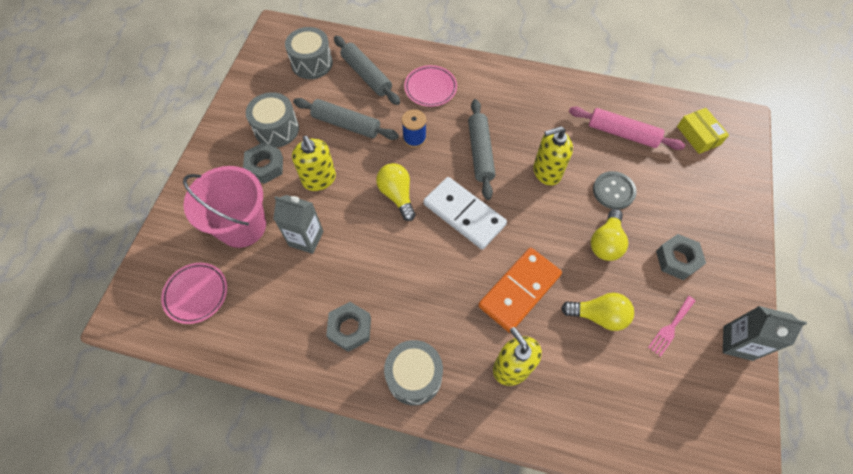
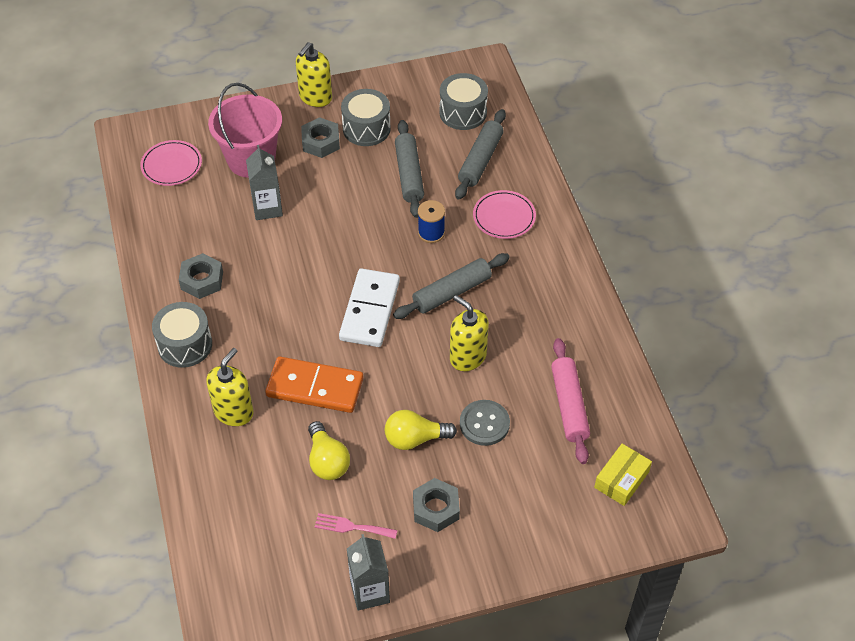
camera: 60 degrees right, 10 degrees down
yellow soap dispenser [292,136,336,191] -> yellow soap dispenser moved to [296,42,332,107]
yellow light bulb [376,163,416,221] -> none

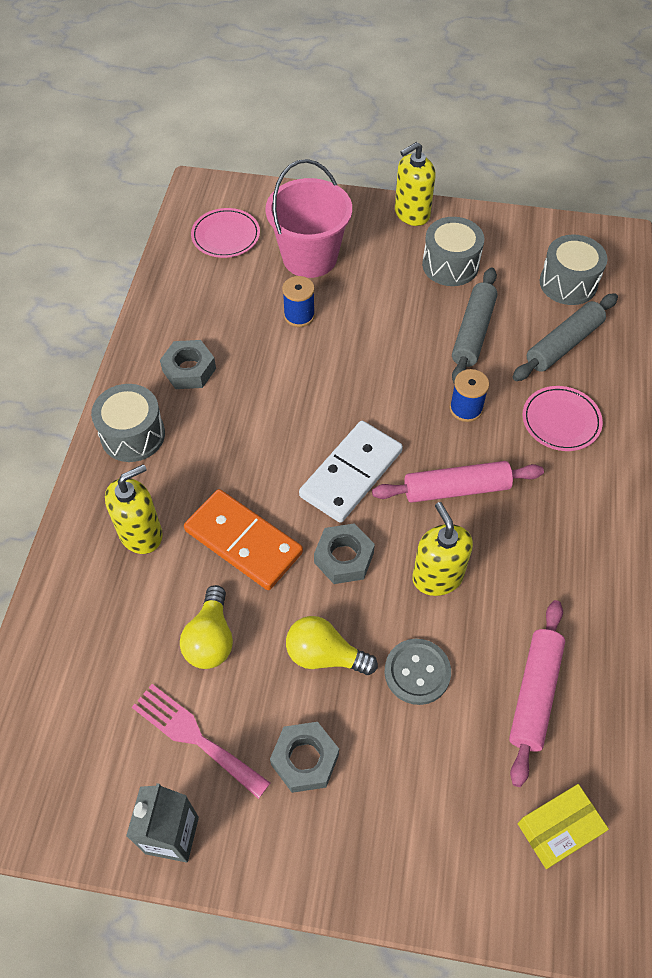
camera: 25 degrees right, 5 degrees up
grey carton [246,145,283,220] -> blue spool [282,276,315,327]
grey nut [301,117,340,158] -> grey nut moved to [314,523,375,584]
pink fork [315,513,397,539] -> pink fork [132,684,270,799], size x1.50
grey rolling pin [393,253,510,319] -> pink rolling pin [372,461,544,503]

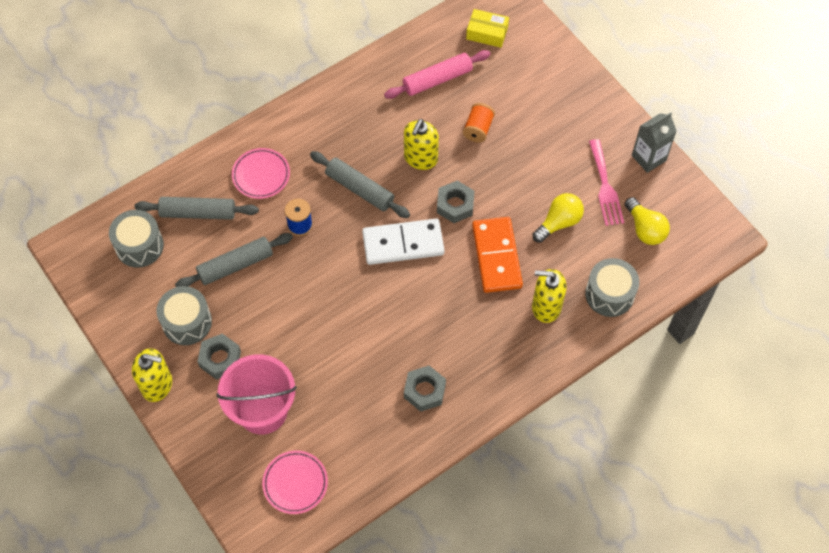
camera: 135 degrees left, 5 degrees up
grey drum [91,384,165,462] -> grey drum moved to [585,258,639,317]
grey nut [270,722,339,793] -> grey nut moved to [197,334,241,380]
blue spool [282,276,315,327] -> none
yellow light bulb [286,616,378,675] -> yellow light bulb moved to [625,197,670,245]
pink rolling pin [372,461,544,503] -> grey rolling pin [310,151,410,218]
grey button [384,639,451,705] -> orange spool [463,103,495,143]

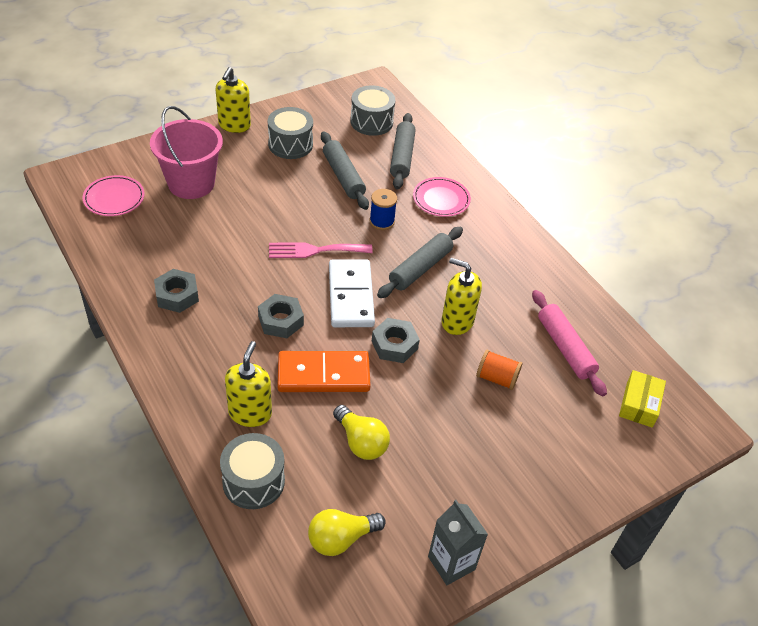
camera: 90 degrees right, 15 degrees down
grey nut [197,334,241,380] -> grey nut moved to [258,294,304,338]
pink fork [589,139,624,226] -> pink fork moved to [269,242,373,258]

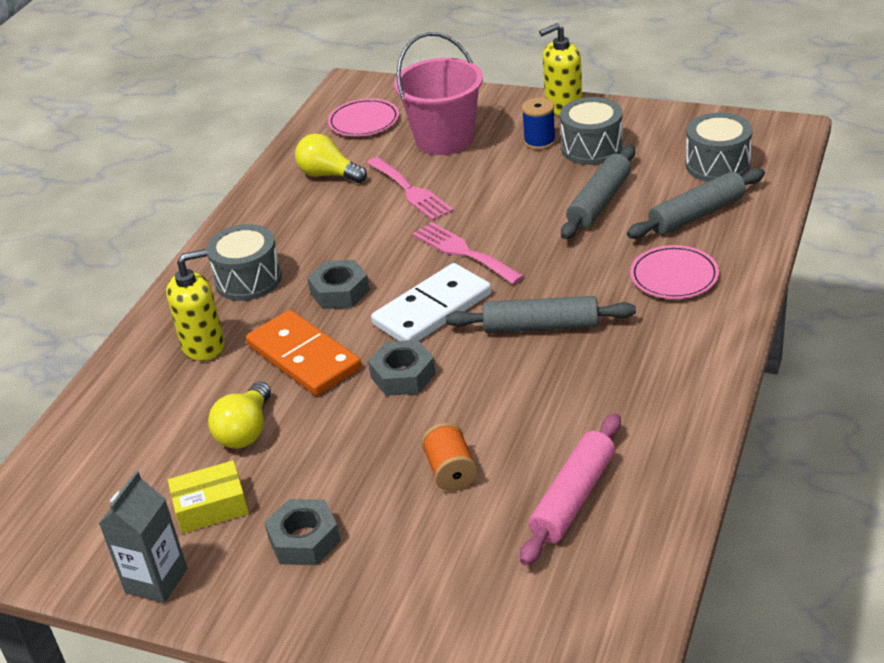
camera: 60 degrees right, 10 degrees down
grey nut [154,269,199,313] -> grey nut moved to [264,499,341,565]
grey drum [220,433,285,509] -> grey drum moved to [206,224,282,301]
yellow light bulb [308,509,386,556] -> yellow light bulb moved to [295,134,367,183]
blue spool [370,189,397,230] -> blue spool moved to [522,98,556,150]
yellow soap dispenser [442,258,482,335] -> none
yellow box [619,370,666,428] -> yellow box moved to [168,460,249,534]
none -> pink fork [367,157,454,221]

